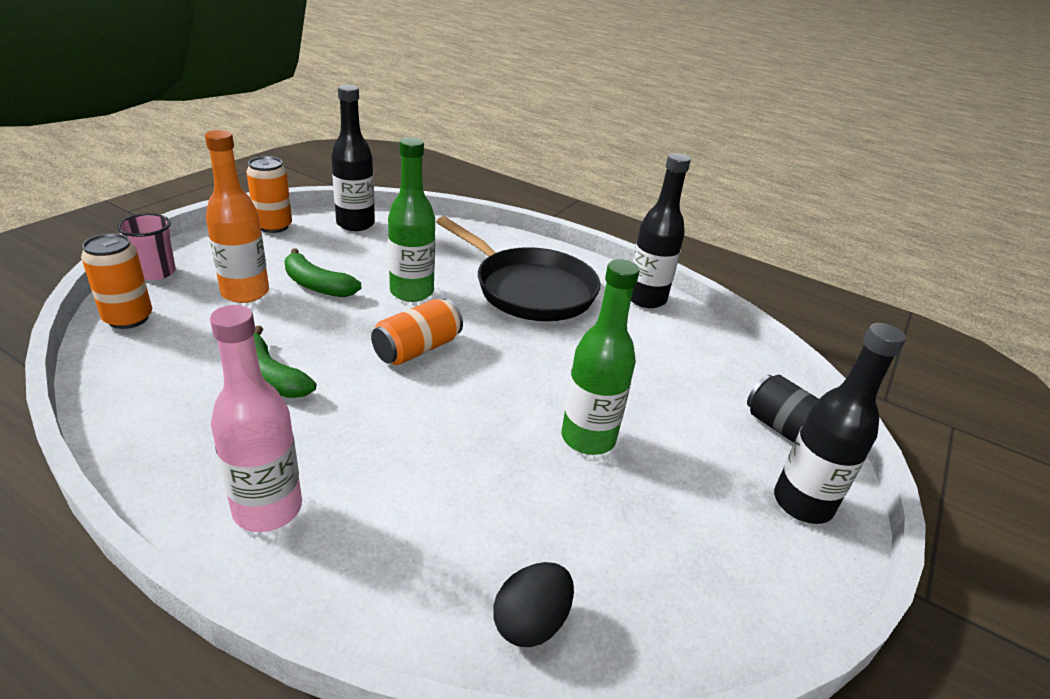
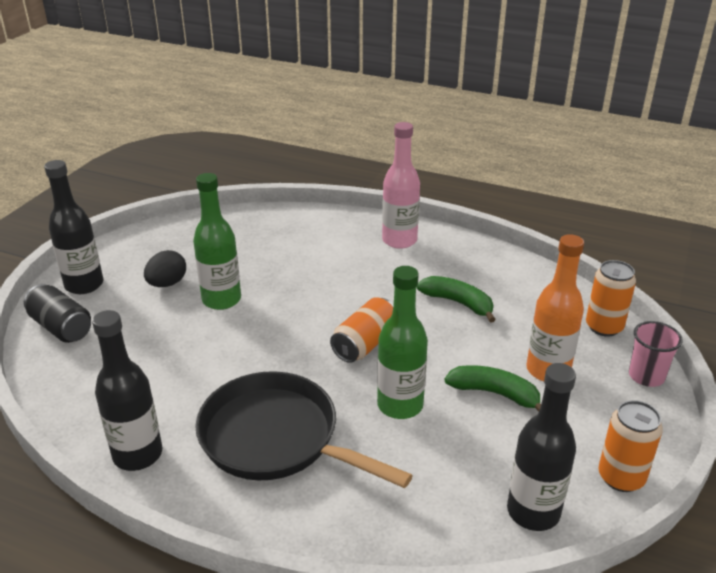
camera: 175 degrees right, 0 degrees up
black egg [493,562,574,647] -> black egg moved to [144,250,186,287]

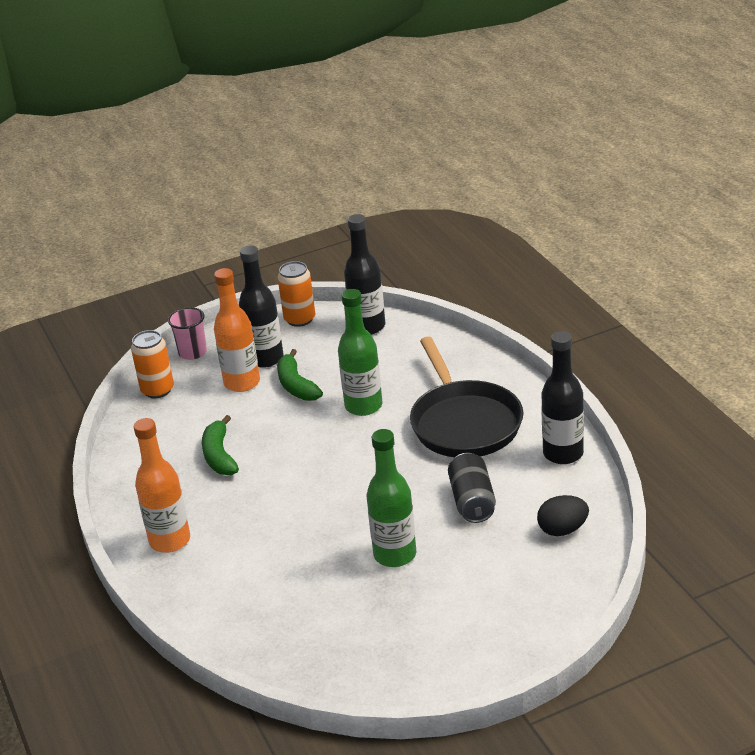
camera: 135 degrees left, 0 degrees up
black can [24,284,91,343] -> black can moved to [448,453,496,523]
black bottle [44,160,103,294] -> black bottle moved to [239,245,283,368]
black egg [144,250,186,287] -> black egg moved to [537,495,589,536]
orange can [330,297,394,363] -> none
pink bottle [382,122,420,249] -> orange bottle [134,418,190,553]

